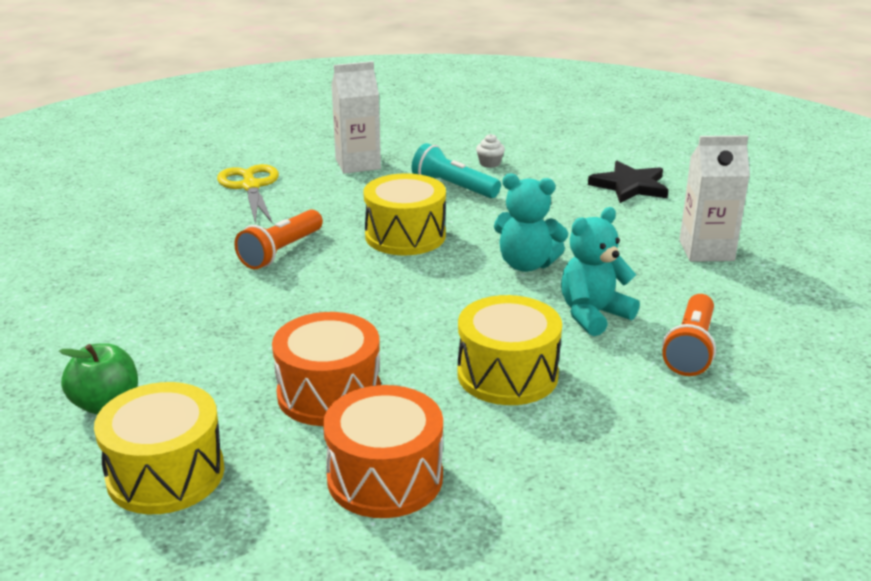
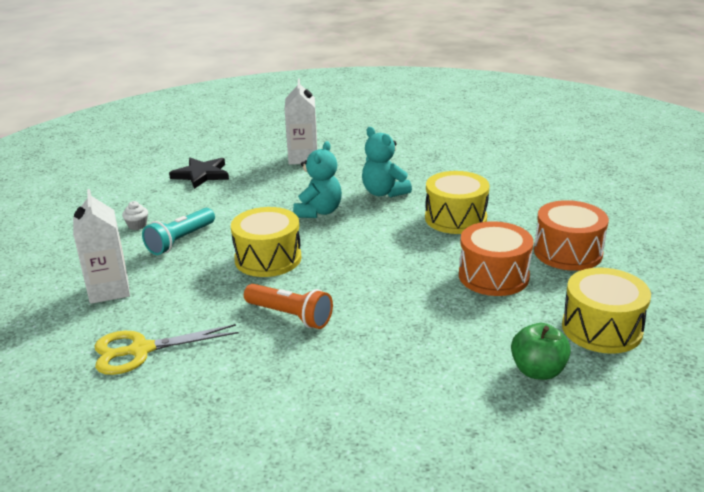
camera: 90 degrees left, 0 degrees up
orange flashlight [662,294,716,376] -> none

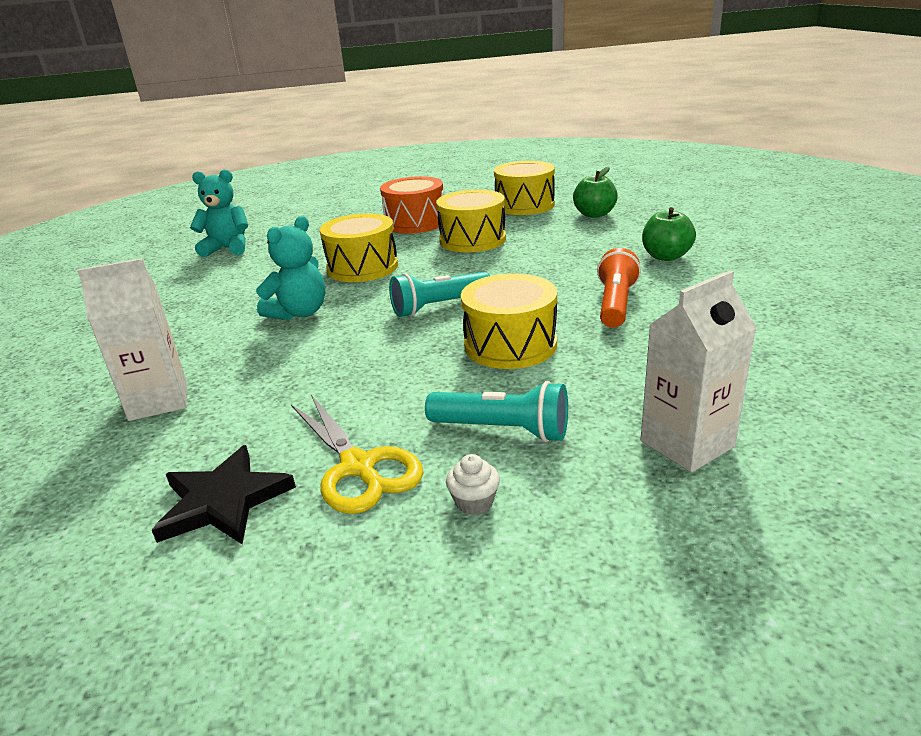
camera: 105 degrees left, 0 degrees up
yellow scissors [94,324,239,375] -> yellow scissors moved to [291,395,423,514]
turquoise teddy bear [293,141,342,218] -> turquoise teddy bear moved to [190,170,248,257]
orange drum [459,221,533,296] -> yellow drum [436,189,506,252]
none -> turquoise flashlight [389,272,490,317]
none -> green apple [642,207,696,261]

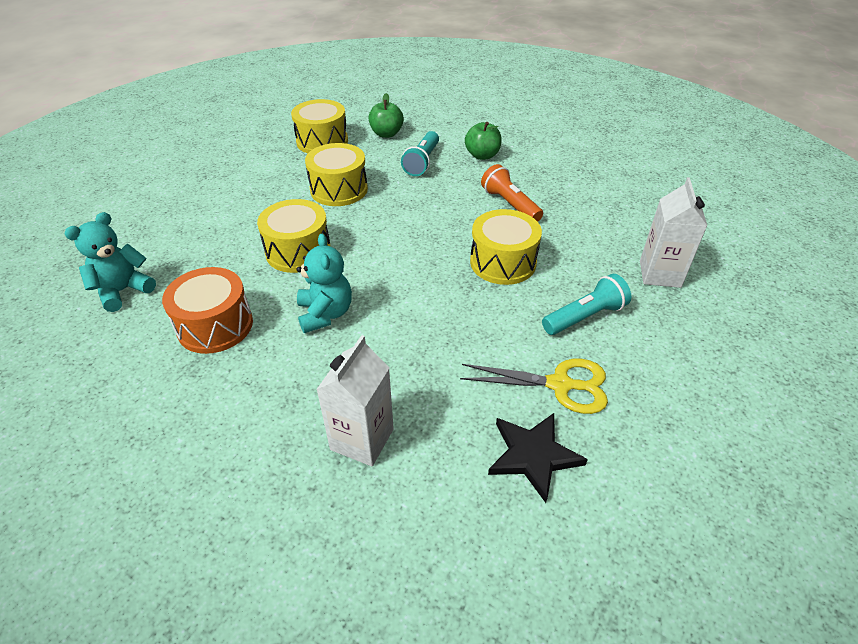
camera: 50 degrees left, 15 degrees up
orange drum [380,176,444,234] -> orange drum moved to [162,267,253,354]
turquoise flashlight [389,272,490,317] -> turquoise flashlight moved to [401,131,439,176]
white cupcake [446,454,500,515] -> none

